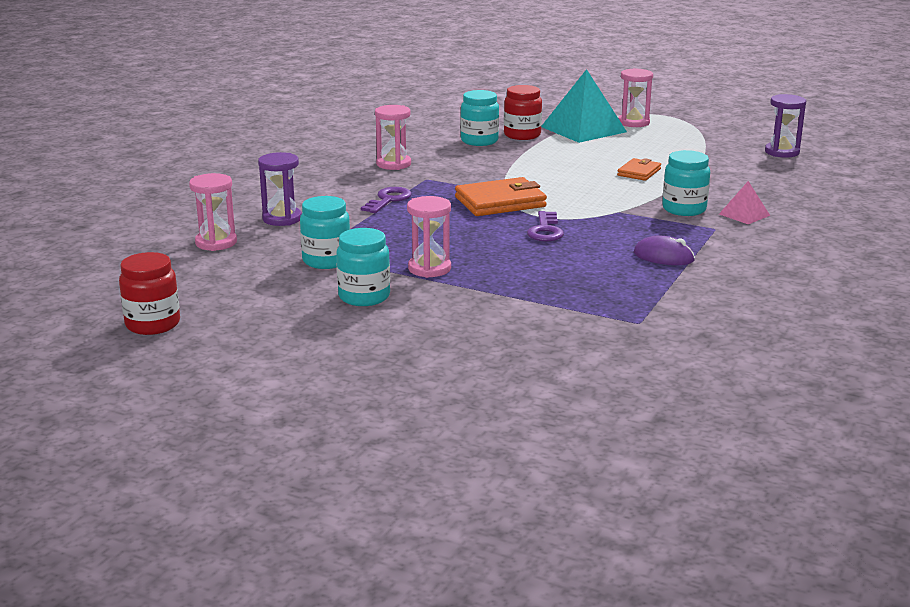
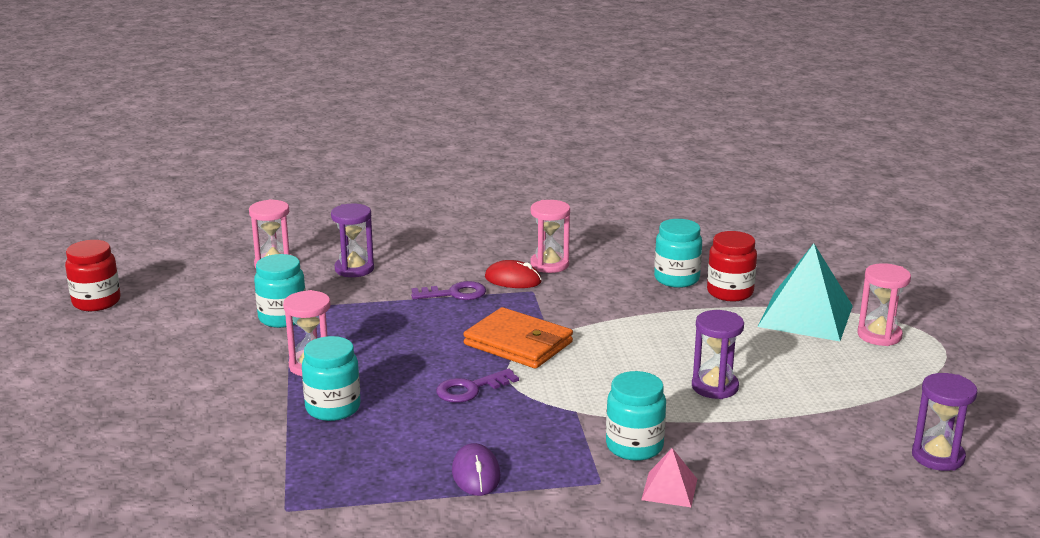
camera: 55 degrees right, 0 degrees up
turquoise jar [336,228,390,306] -> turquoise jar moved to [302,336,361,421]
orange wallet [617,158,661,181] -> purple hourglass [692,310,744,399]
none -> red mouse [485,260,542,288]

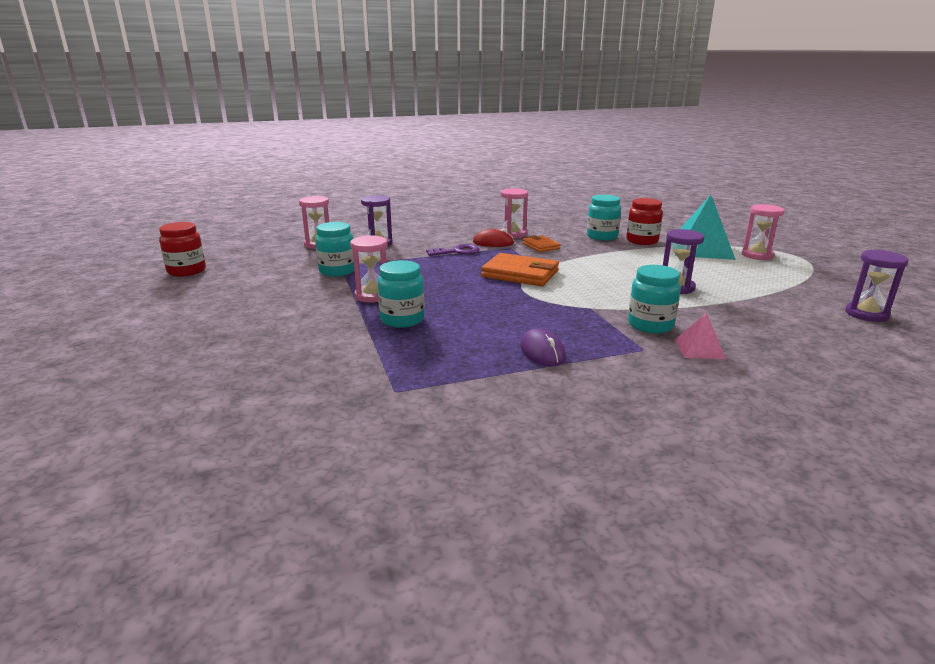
camera: 10 degrees left, 0 degrees up
purple key [436,369,519,403] -> none
none -> orange wallet [522,235,561,252]

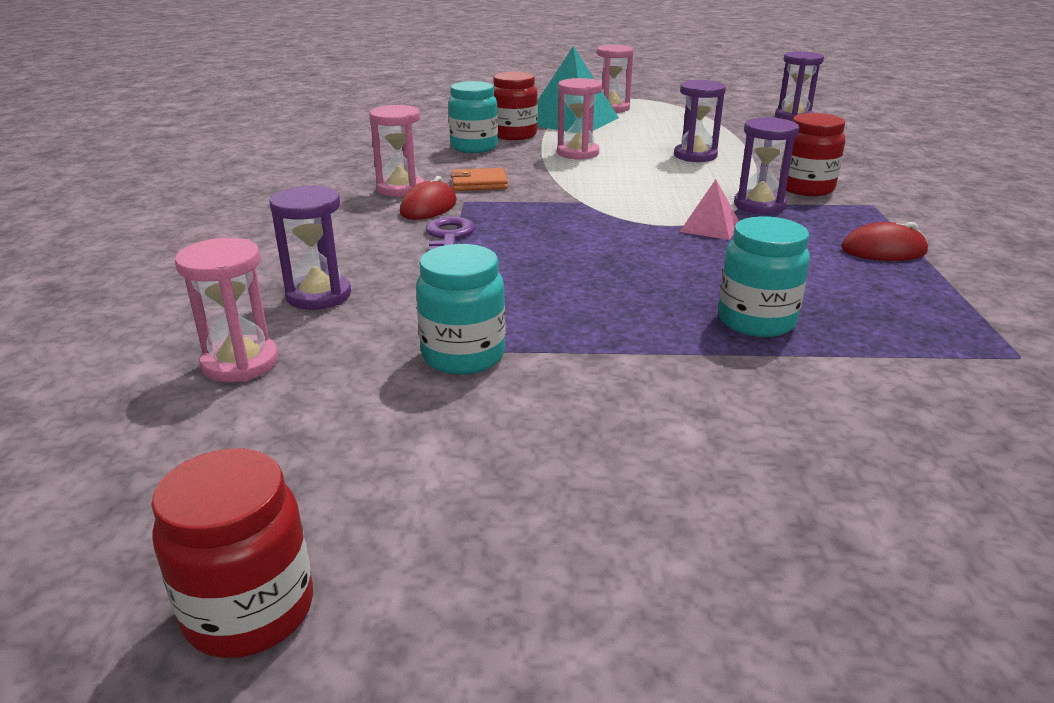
camera: 70 degrees left, 5 degrees up
pink hourglass [350,235,388,302] -> pink hourglass moved to [557,78,602,160]
orange wallet [481,253,559,286] -> none
purple mouse [520,328,566,366] -> red mouse [841,222,928,261]
turquoise jar [628,265,681,333] -> red jar [779,113,845,196]
pink pyramid [675,313,726,359] -> pink pyramid moved to [679,179,739,240]
none -> purple hourglass [734,117,799,214]

